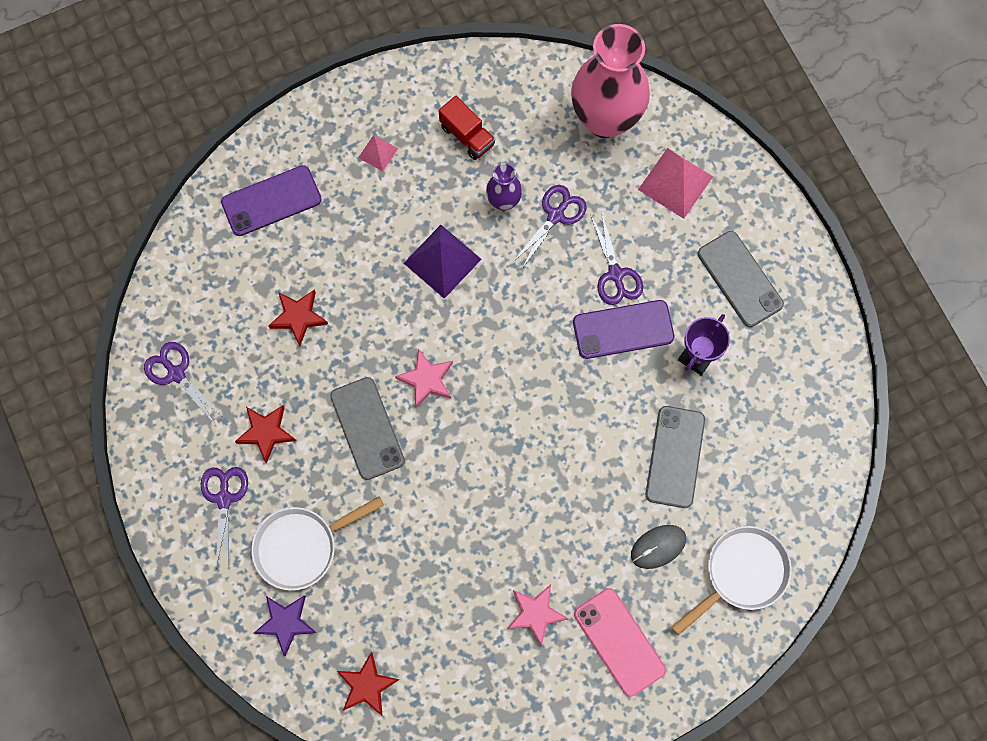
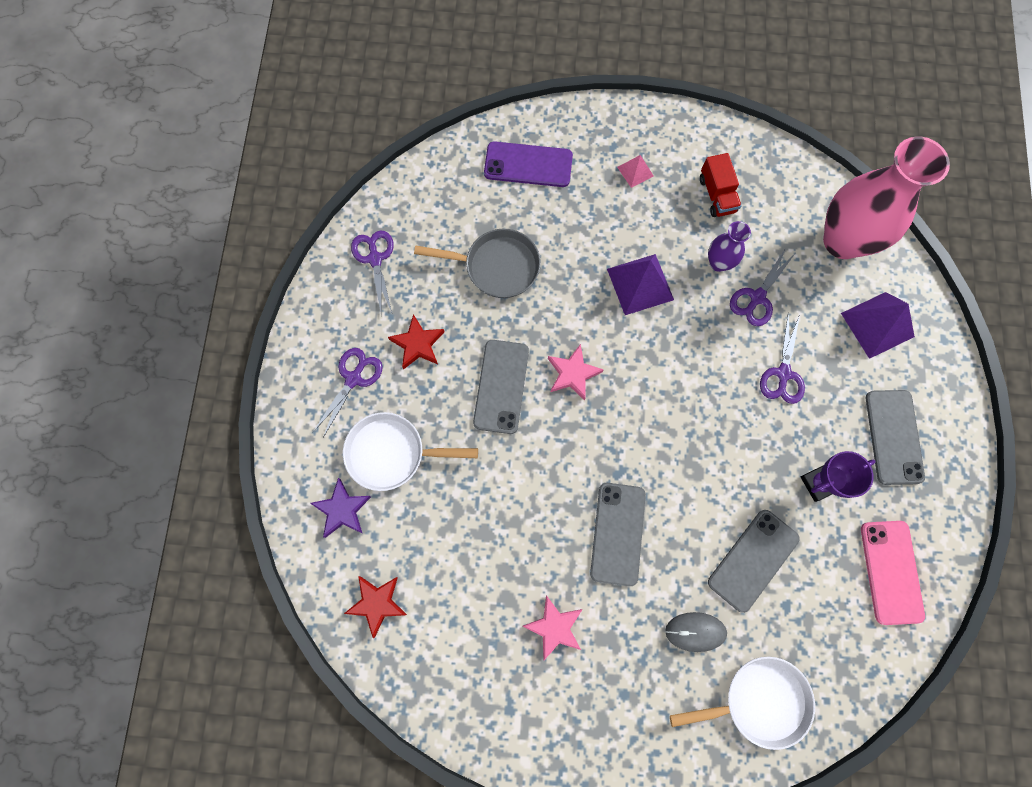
camera: 30 degrees right, 0 degrees up
red star [268,289,328,346] -> grey pan [414,229,541,298]
purple scissors [512,185,587,268] -> purple scissors turned 150 degrees clockwise [730,248,795,326]
purple phone [573,300,674,359] -> none
pink phone [574,588,666,697] -> pink phone moved to [861,521,925,625]
pink pyramid [638,148,713,219] -> purple pyramid [841,292,915,359]
none -> grey phone [590,483,646,586]

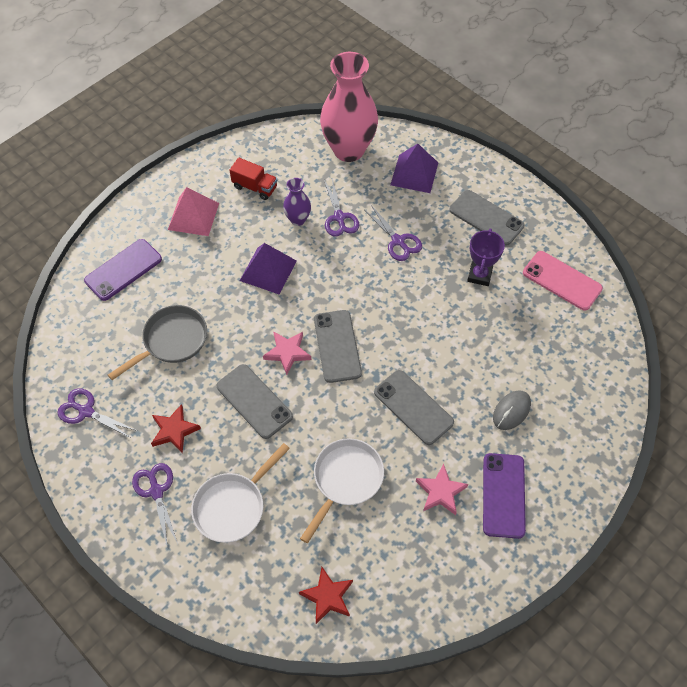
camera: 50 degrees left, 15 degrees down
purple star [310,478,371,538] -> none
pink pyramid [617,155,654,188] -> pink pyramid [168,187,219,236], size x1.87
white pan [670,657,815,750] -> white pan moved to [300,438,384,543]
grey phone [708,510,800,613] -> grey phone moved to [314,310,362,383]
none -> purple phone [483,453,526,539]

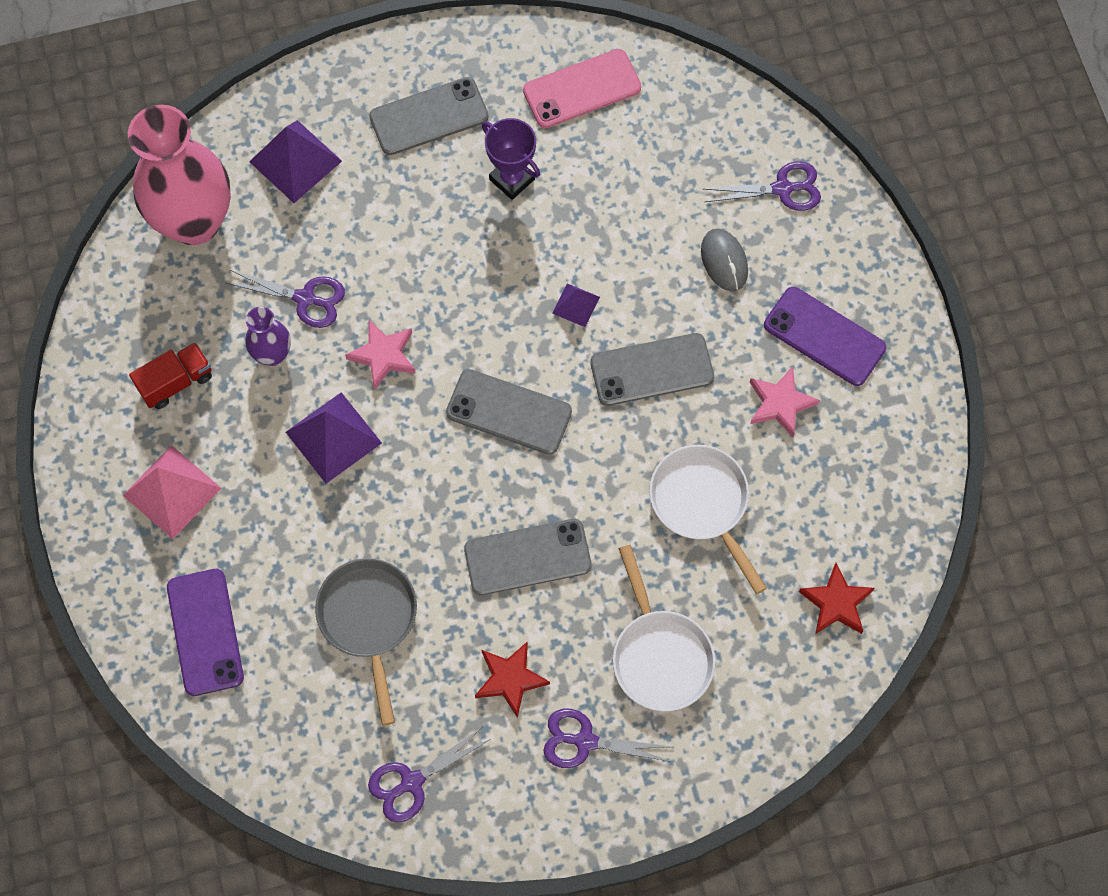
camera: 60 degrees left, 10 degrees up
pink star [263,331,311,375] -> pink star moved to [345,320,416,390]
purple scissors [365,205,422,261] -> purple scissors moved to [704,161,821,211]
none -> purple pyramid [552,283,600,327]

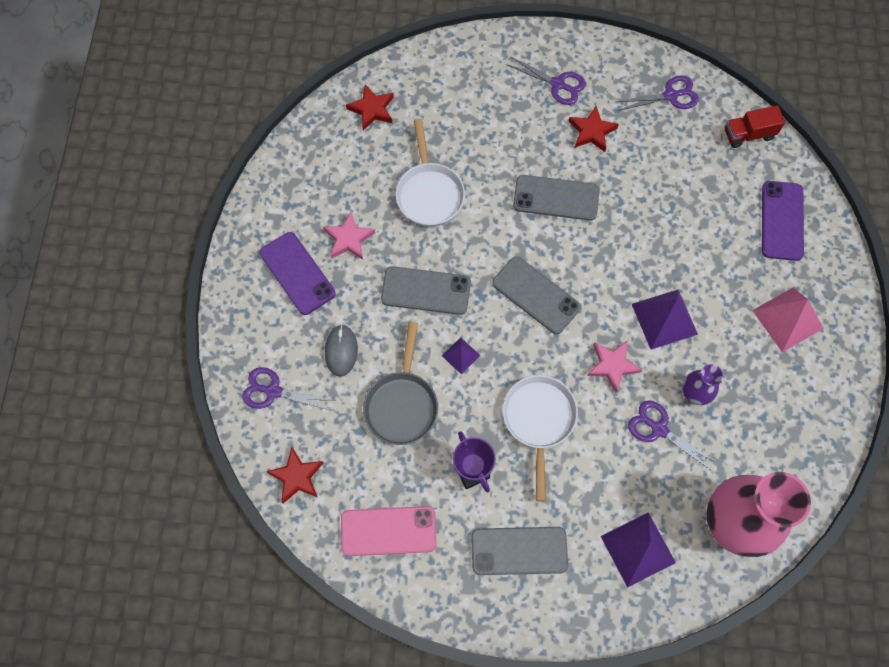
camera: 160 degrees left, 0 degrees up
red truck [129,342,212,409] -> red truck moved to [725,105,785,148]
grey pan [315,558,417,725] -> grey pan moved to [363,322,438,445]
white pan [613,545,715,712] -> white pan moved to [503,375,578,501]
none -> red star [267,447,323,504]

